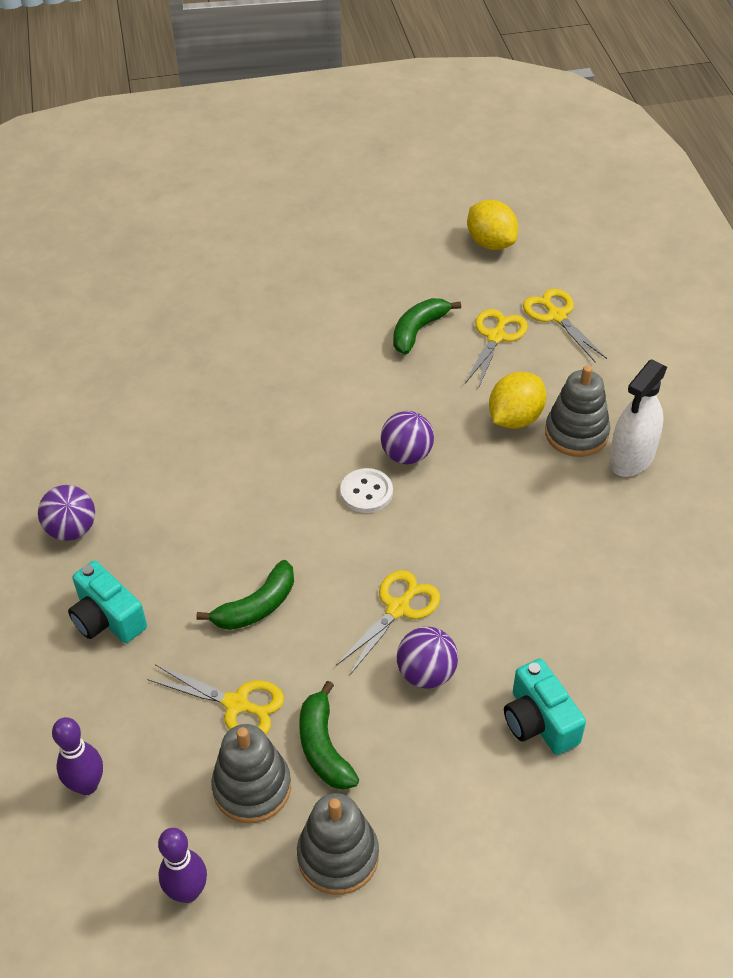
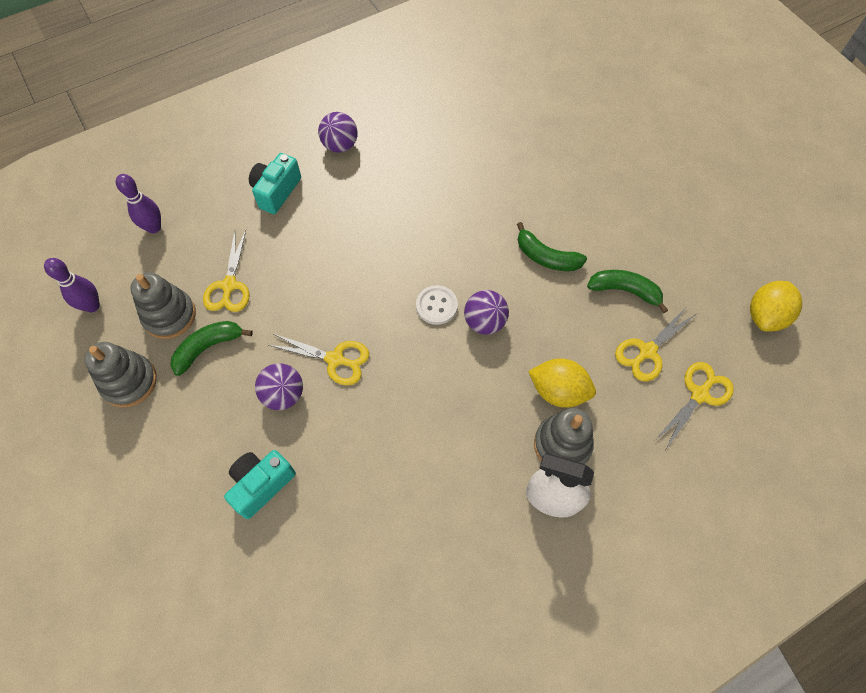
camera: 70 degrees right, 15 degrees up
green banana [196,560,294,630] -> green banana moved to [517,222,587,271]
yellow scissors [465,309,528,389] -> yellow scissors turned 135 degrees clockwise [615,306,696,382]

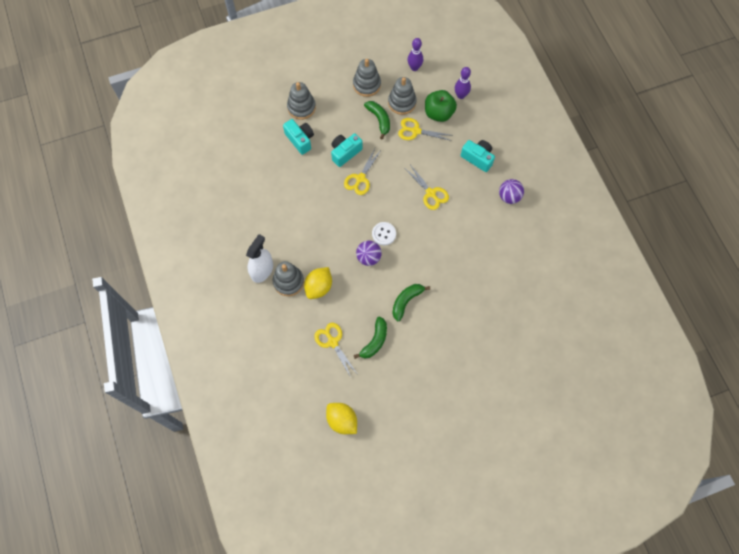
camera: 100 degrees right, 5 degrees up
purple ball [255,363,303,410] -> turquoise camera [331,133,363,167]
yellow scissors [657,362,734,449] -> yellow scissors moved to [406,166,449,210]
none -> grey stacking toy [287,82,316,120]
none -> green apple [425,90,457,122]

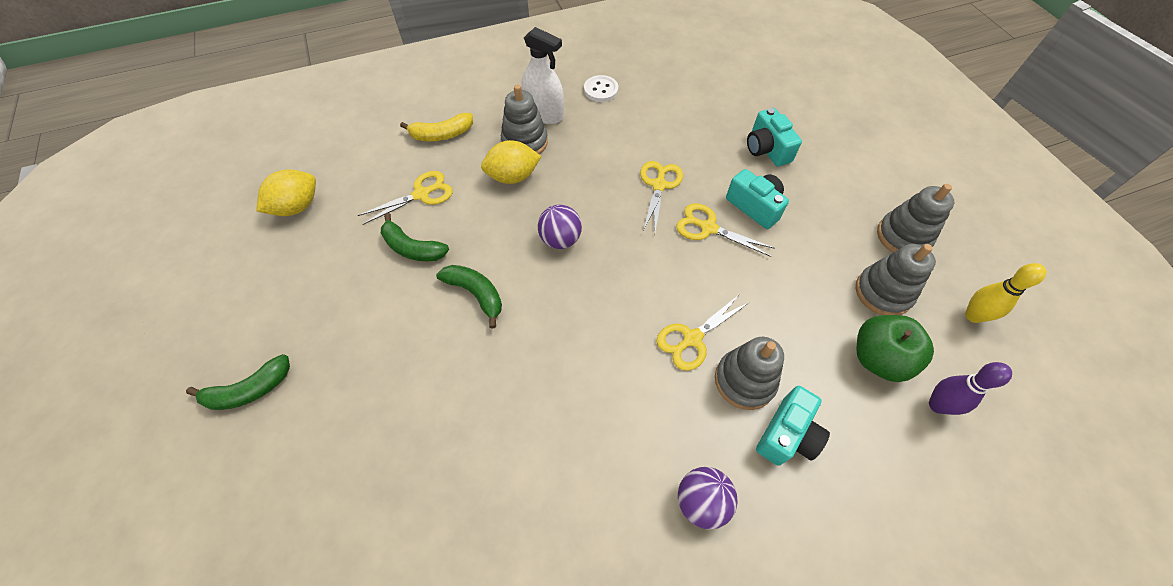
camera: 90 degrees right, 10 degrees down
turquoise camera [283,119,314,155] -> turquoise camera turned 105 degrees clockwise [747,108,802,167]
grey stacking toy [287,82,316,120] -> grey stacking toy moved to [715,337,784,410]
yellow lemon [304,267,332,299] -> yellow lemon turned 45 degrees counterclockwise [481,140,541,184]
green banana [364,101,390,139] -> green banana moved to [186,354,290,410]
white button [372,222,396,245] -> white button moved to [584,75,618,102]
yellow scissors [398,118,452,141] -> yellow scissors moved to [640,161,683,232]
purple bowling pin [407,38,423,71] -> yellow bowling pin [965,263,1046,323]
none -> yellow banana [400,113,473,141]

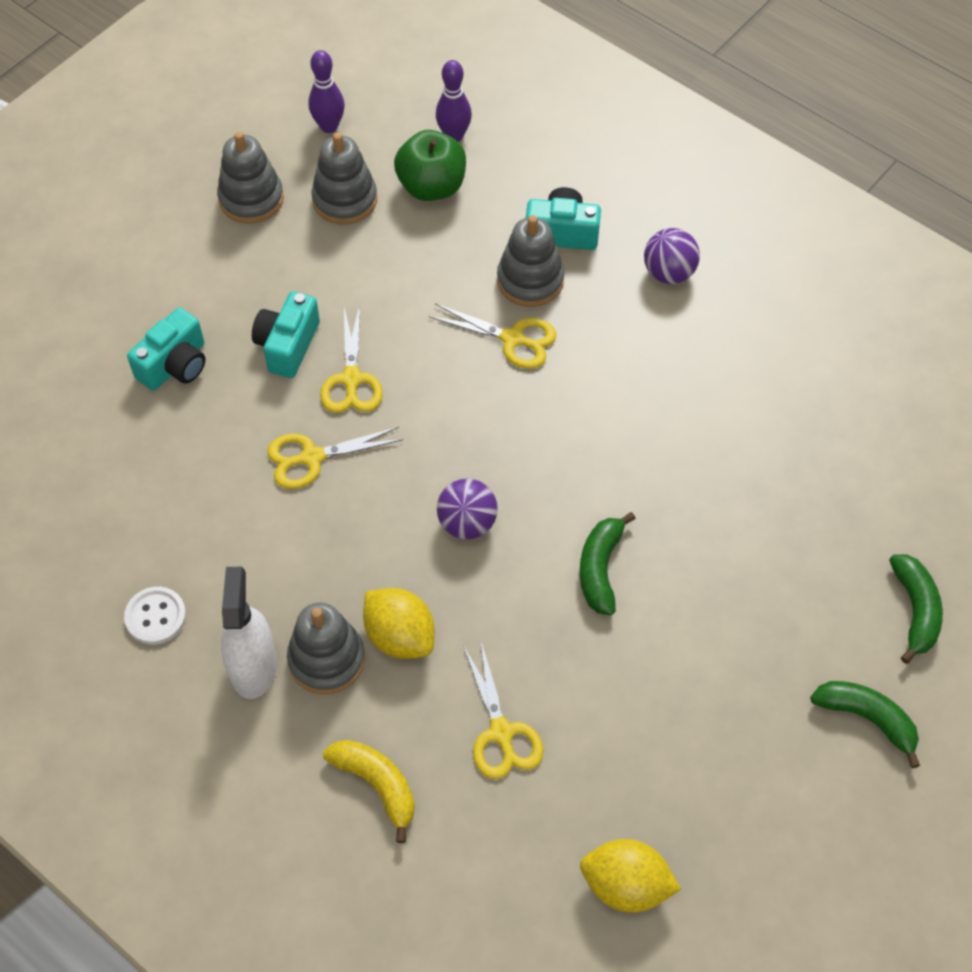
camera: 120 degrees left, 0 degrees up
yellow scissors [357,171,453,225] -> yellow scissors turned 135 degrees counterclockwise [464,642,543,779]
green banana [381,213,449,261] -> green banana moved to [889,554,943,664]
yellow bowling pin [965,263,1046,323] -> purple bowling pin [308,50,345,133]

